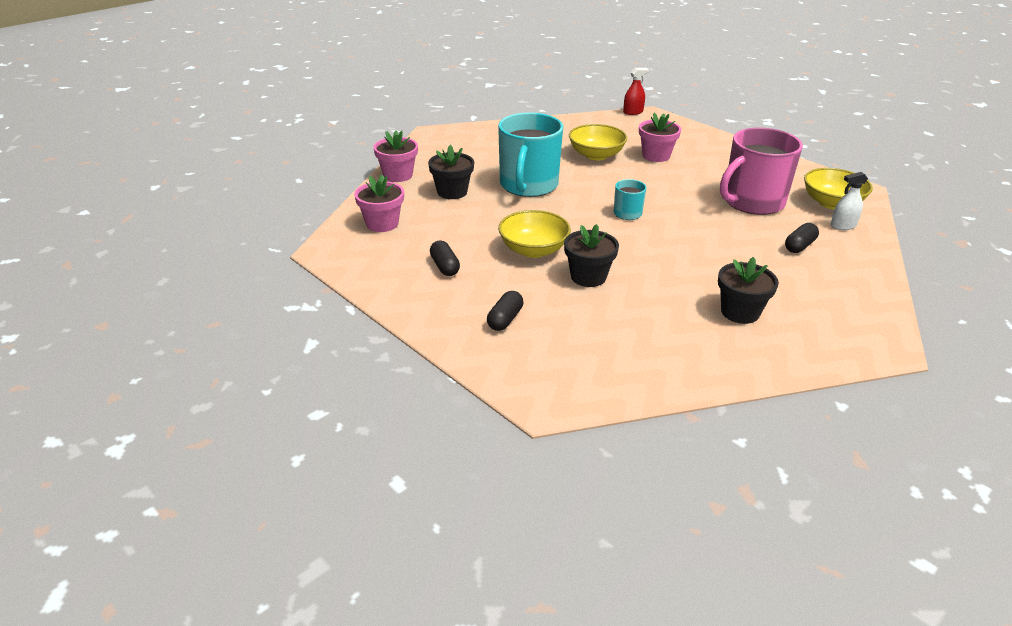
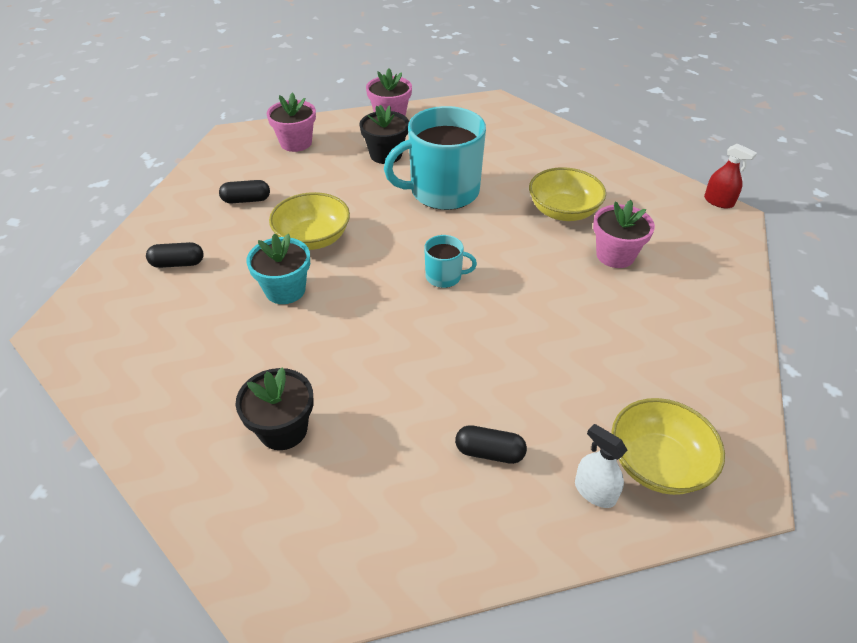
camera: 60 degrees right, 10 degrees up
black capsule [430,241,460,276] -> black capsule turned 45 degrees clockwise [219,180,270,203]
black flower pot [564,224,619,287] -> turquoise flower pot [246,234,310,304]
pink mug [720,128,803,215] -> none

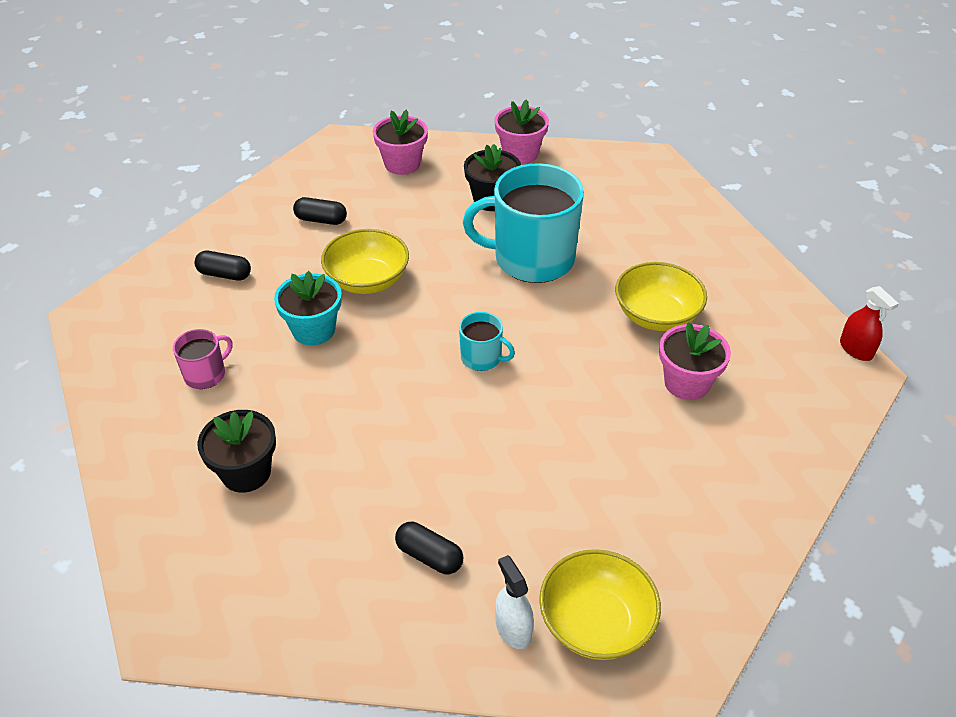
camera: 20 degrees right, 0 degrees up
none -> pink mug [173,329,232,389]

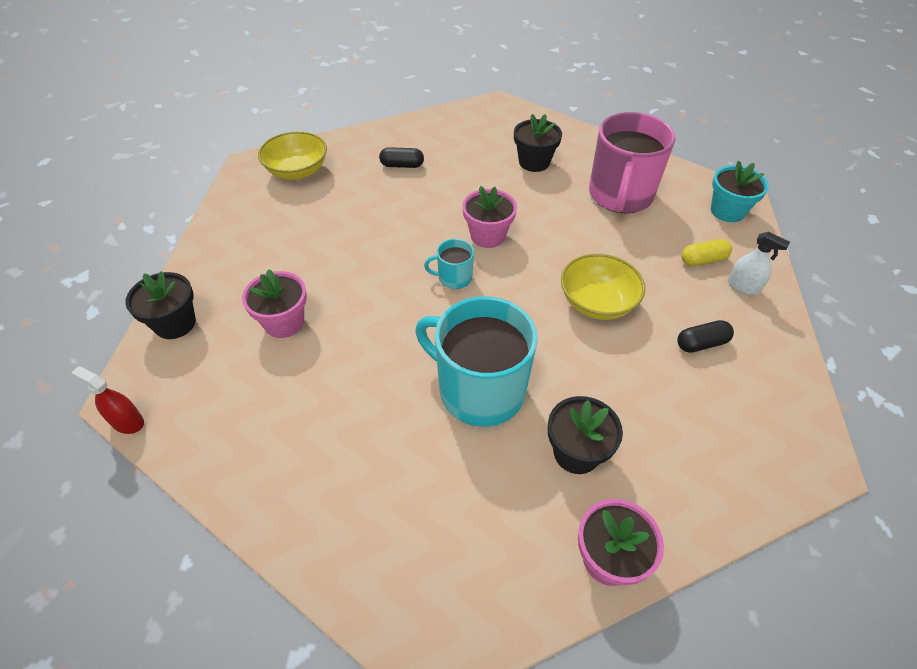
camera: 150 degrees right, 5 degrees up
pink mug [173,329,232,389] -> pink mug [589,112,676,213], size x2.18
black capsule [195,251,251,281] -> yellow capsule [681,239,732,266]
turquoise flower pot [274,271,342,345] -> turquoise flower pot moved to [711,161,769,222]
pink flower pot [373,110,428,175] -> pink flower pot moved to [462,186,517,248]
turquoise mug [463,163,584,283] -> turquoise mug turned 120 degrees counterclockwise [415,296,538,427]
white spray bottle [495,555,534,649] -> white spray bottle moved to [728,231,790,295]
yellow bowl [615,262,707,331] -> none
none -> black flower pot [125,271,196,339]

